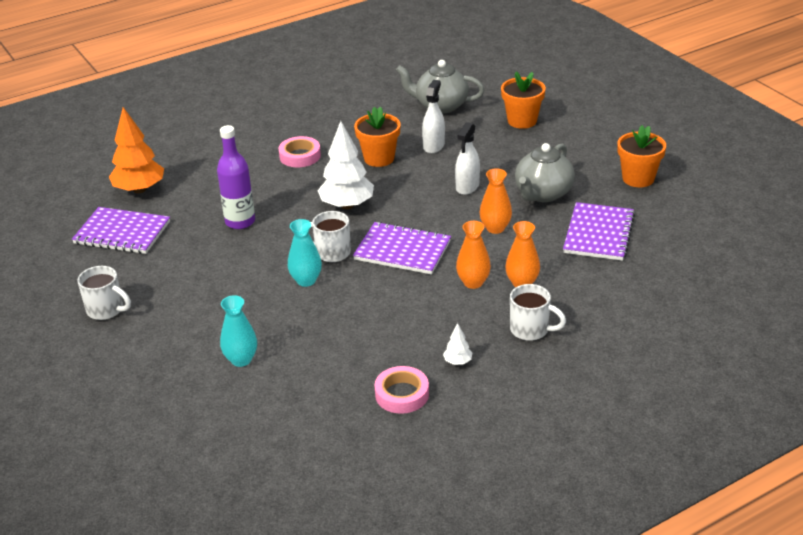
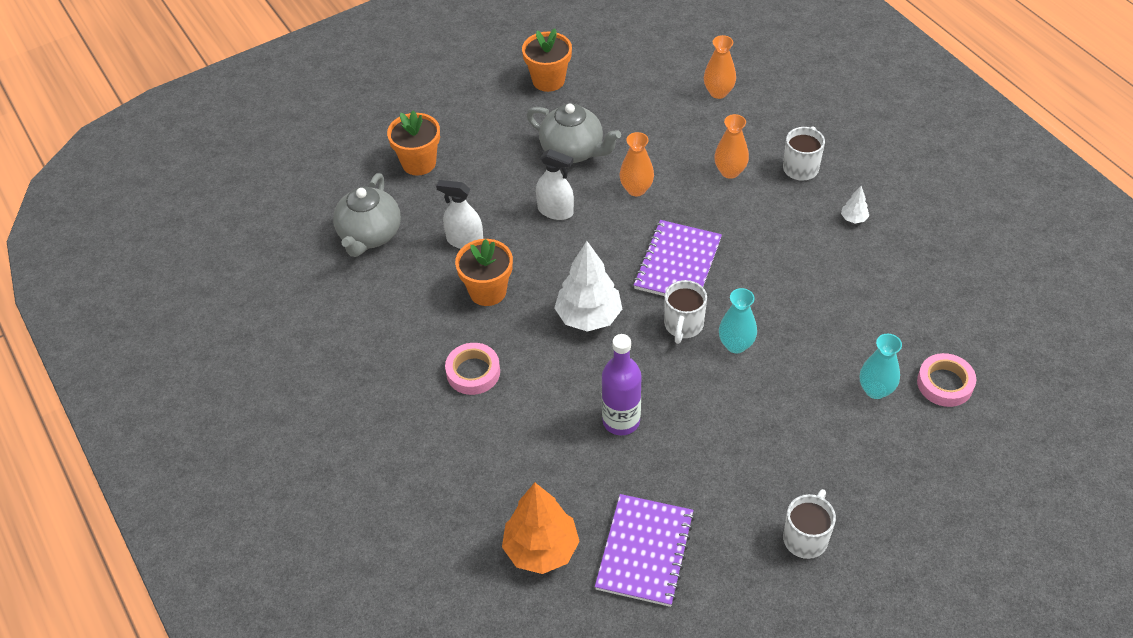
camera: 90 degrees left, 15 degrees up
pink tape [375,366,429,414] -> pink tape moved to [917,353,976,407]
orange vase [456,221,491,289] -> orange vase moved to [704,35,736,99]
purple notebook [563,202,635,261] -> none

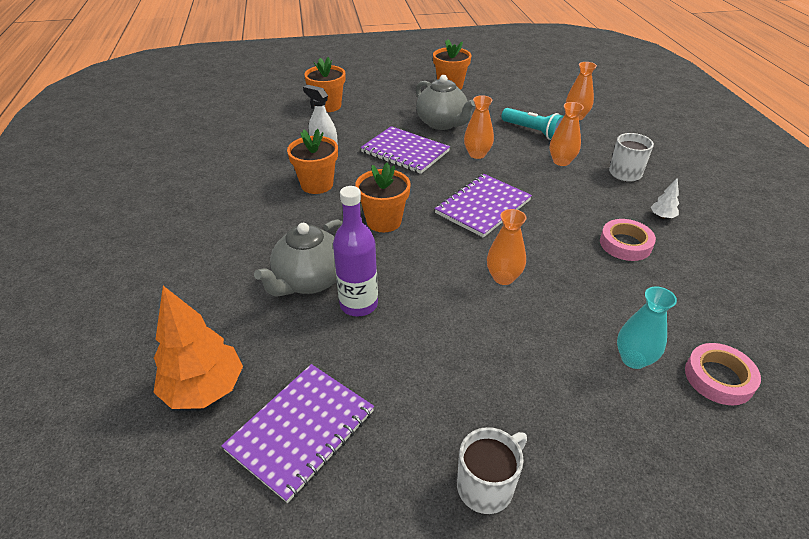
camera: 20 degrees right, 10 degrees down
grey teapot [333,173,401,257] -> grey teapot moved to [254,219,343,296]
pink tape [445,343,500,395] -> pink tape moved to [600,219,656,261]
white spray bottle [536,149,574,220] -> purple notebook [360,126,450,174]
white tree [554,241,622,332] -> orange flower pot [355,162,411,232]
white mug [664,280,707,344] -> none
turquoise vase [719,288,757,353] -> orange vase [487,209,527,285]
none -> turquoise flashlight [501,108,564,140]

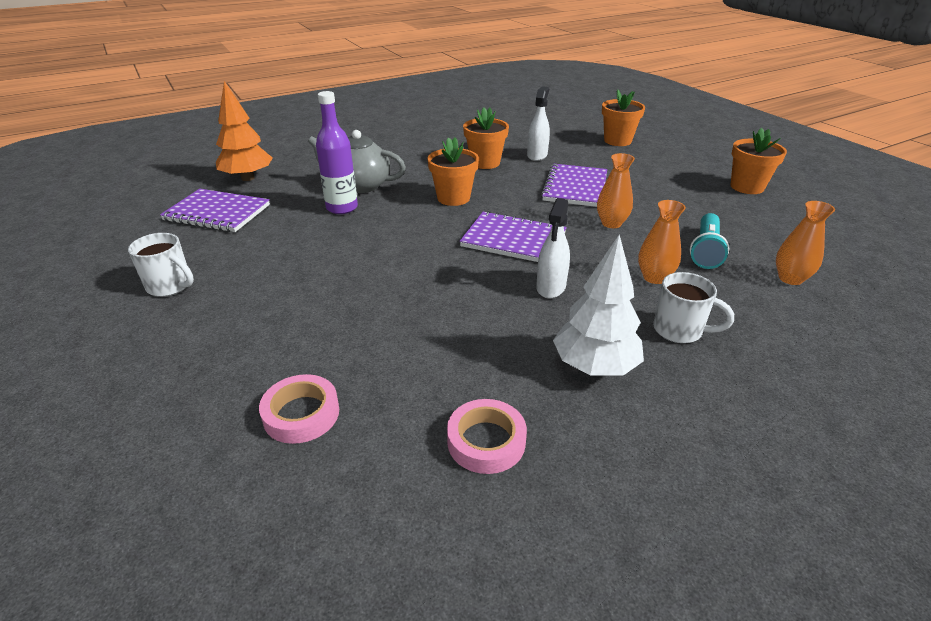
camera: 70 degrees right, 5 degrees down
grey teapot [416,75,475,130] -> none
orange vase [487,209,527,285] -> none
pink tape [600,219,656,261] -> pink tape moved to [447,399,527,474]
turquoise vase [617,286,677,369] -> none
white tree [651,178,679,219] -> white tree [553,234,644,376], size x2.28
none -> white spray bottle [536,198,570,298]

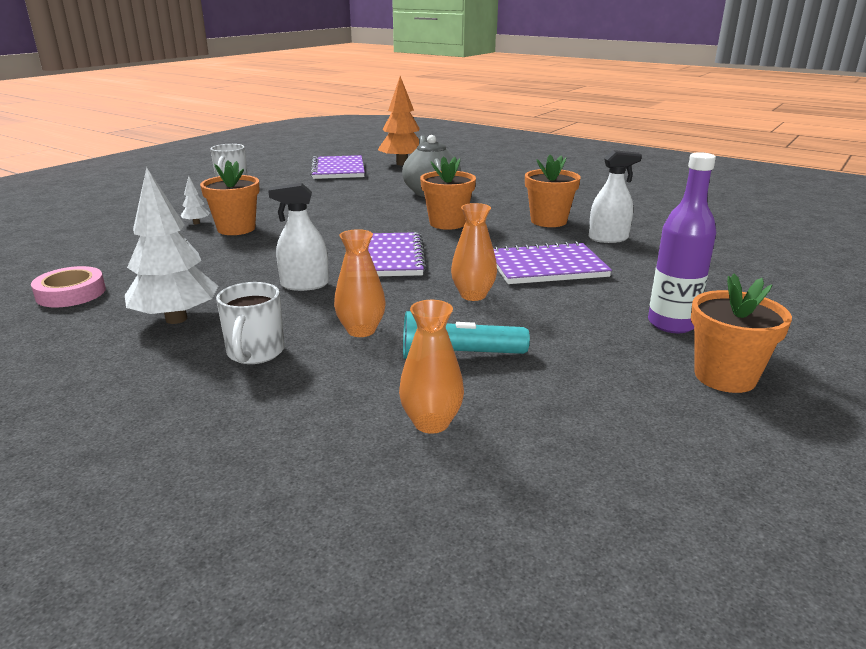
camera: 65 degrees right, 10 degrees down
pink tape [259,374,339,444] -> none
purple bottle [316,91,358,214] -> purple bottle moved to [648,152,716,333]
orange flower pot [602,90,645,146] -> orange flower pot moved to [200,160,260,235]
none -> white tree [181,176,210,224]

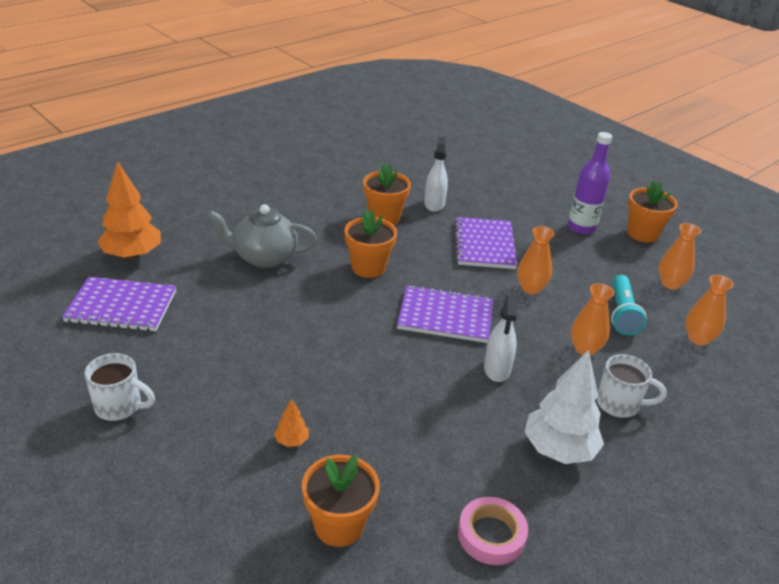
camera: 80 degrees left, 10 degrees up
white tree [181,176,210,224] -> orange tree [274,399,309,447]
orange flower pot [200,160,260,235] -> orange flower pot moved to [302,455,380,547]
none -> orange vase [659,223,701,289]

